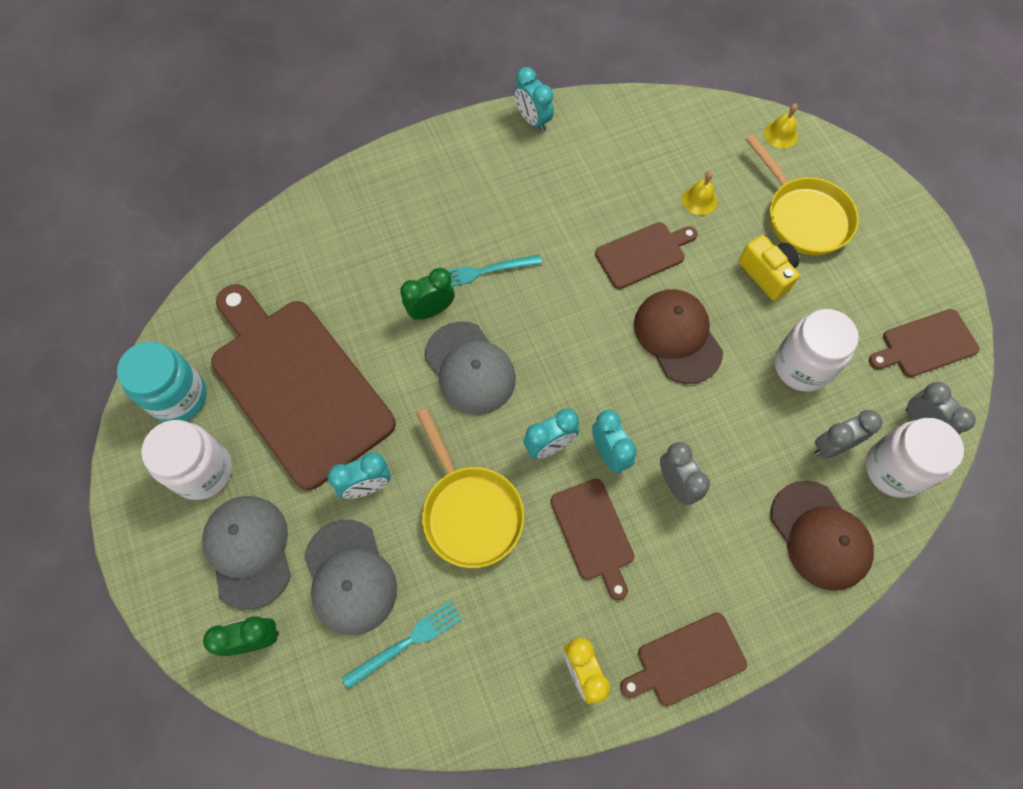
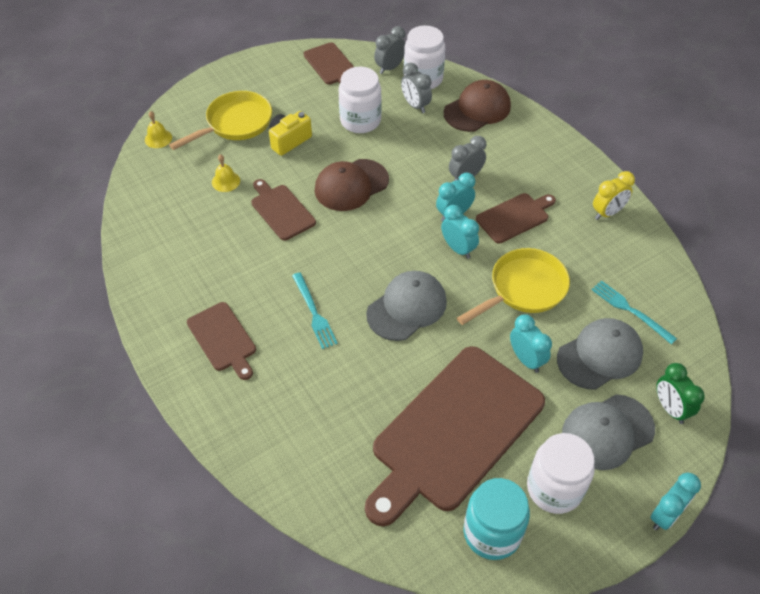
camera: 100 degrees left, 15 degrees down
green clock [400,268,455,320] -> none
turquoise clock [514,67,554,132] -> turquoise clock moved to [650,472,701,530]
brown cutting board [620,613,747,706] -> brown cutting board moved to [187,302,256,380]

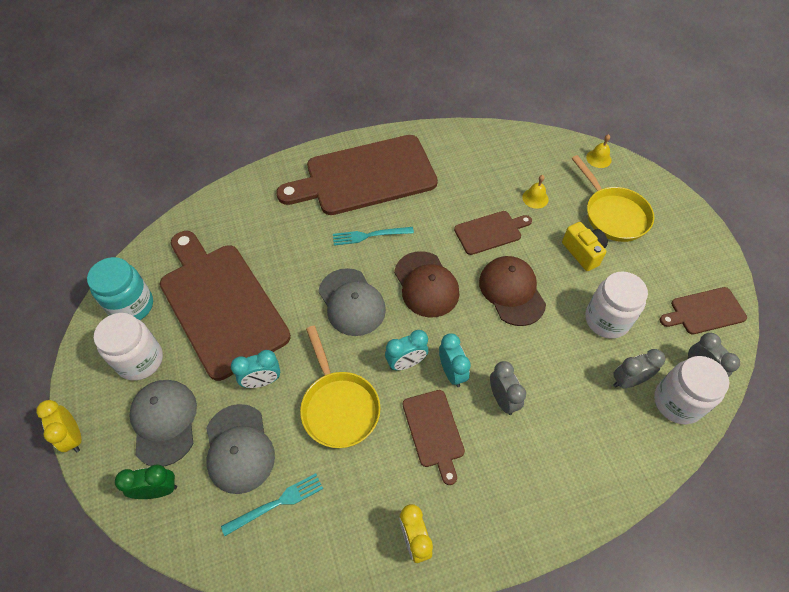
camera: 105 degrees right, 5 degrees up
brown cutting board [187,302,256,380] -> brown cutting board [276,135,438,215], size x2.11
brown cap [444,80,511,132] -> brown cap moved to [394,251,459,317]
turquoise clock [650,472,701,530] -> yellow clock [36,400,82,452]

